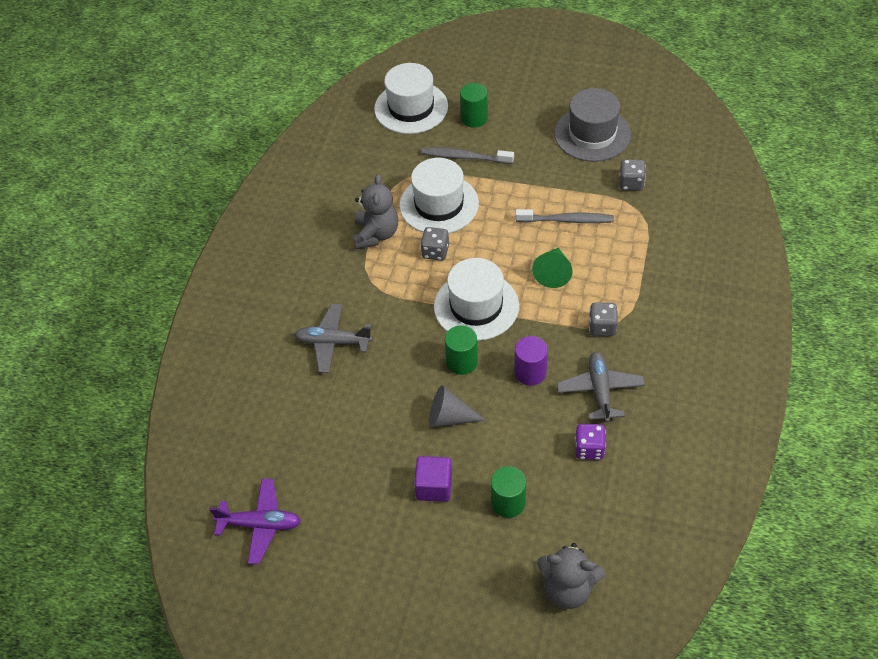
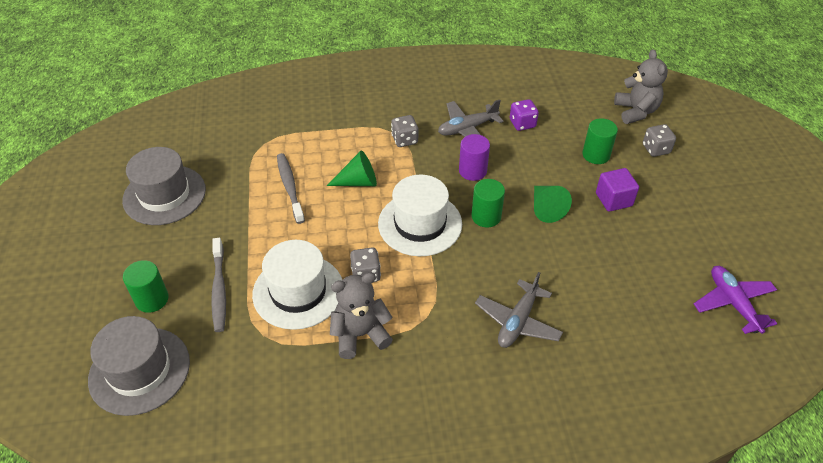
camera: 115 degrees left, 5 degrees down
grey plane [294,303,373,373] -> grey plane turned 45 degrees clockwise [475,272,563,348]
white hat [374,63,448,134] -> grey hat [88,316,190,416]
grey cone [429,385,486,428] -> green cone [534,186,572,223]
grey dice [619,159,646,191] -> grey dice moved to [643,124,676,157]

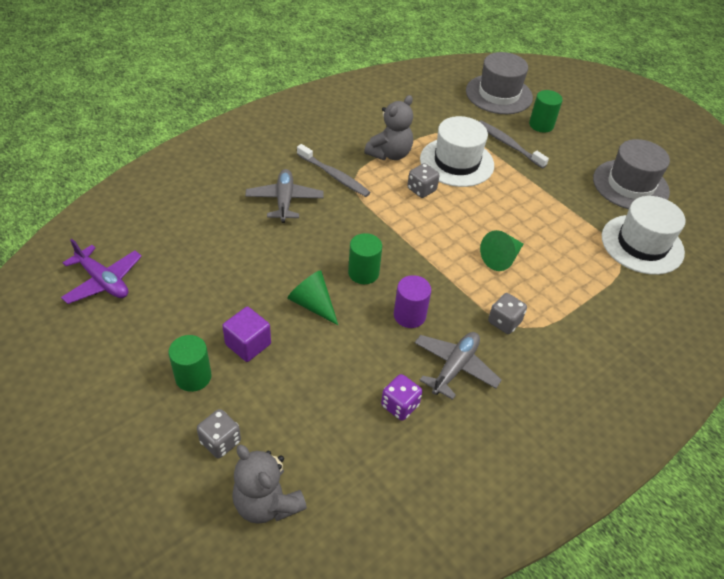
camera: 145 degrees right, 0 degrees up
grey toothbrush [277,153,305,224] -> grey toothbrush moved to [297,144,371,197]
white hat [378,175,462,256] -> white hat moved to [602,196,686,275]
green cylinder [582,118,618,164] -> green cylinder moved to [168,335,212,392]

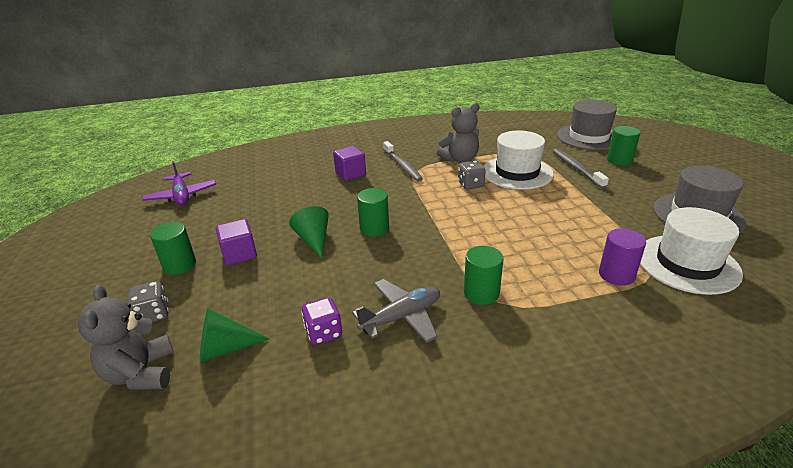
camera: 30 degrees right, 15 degrees down
grey plane [245,169,324,223] -> purple cube [333,146,366,181]
purple cylinder [394,275,431,328] -> purple cylinder moved to [599,228,646,286]
green cone [480,230,523,271] -> green cone moved to [200,308,269,363]
grey dice [488,293,527,334] -> green cylinder [464,246,503,305]

